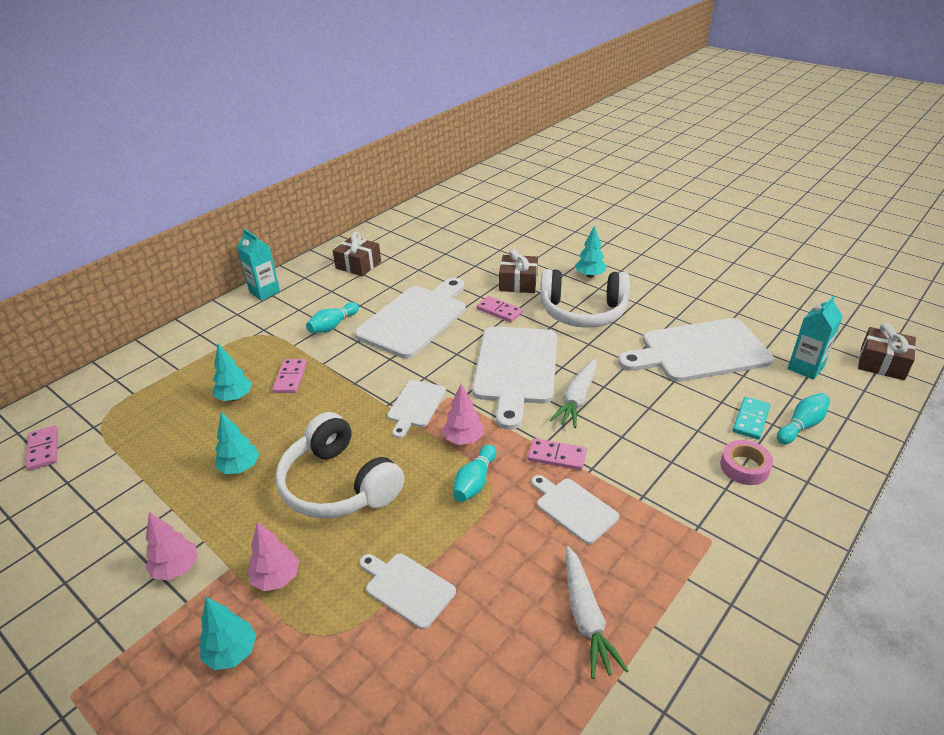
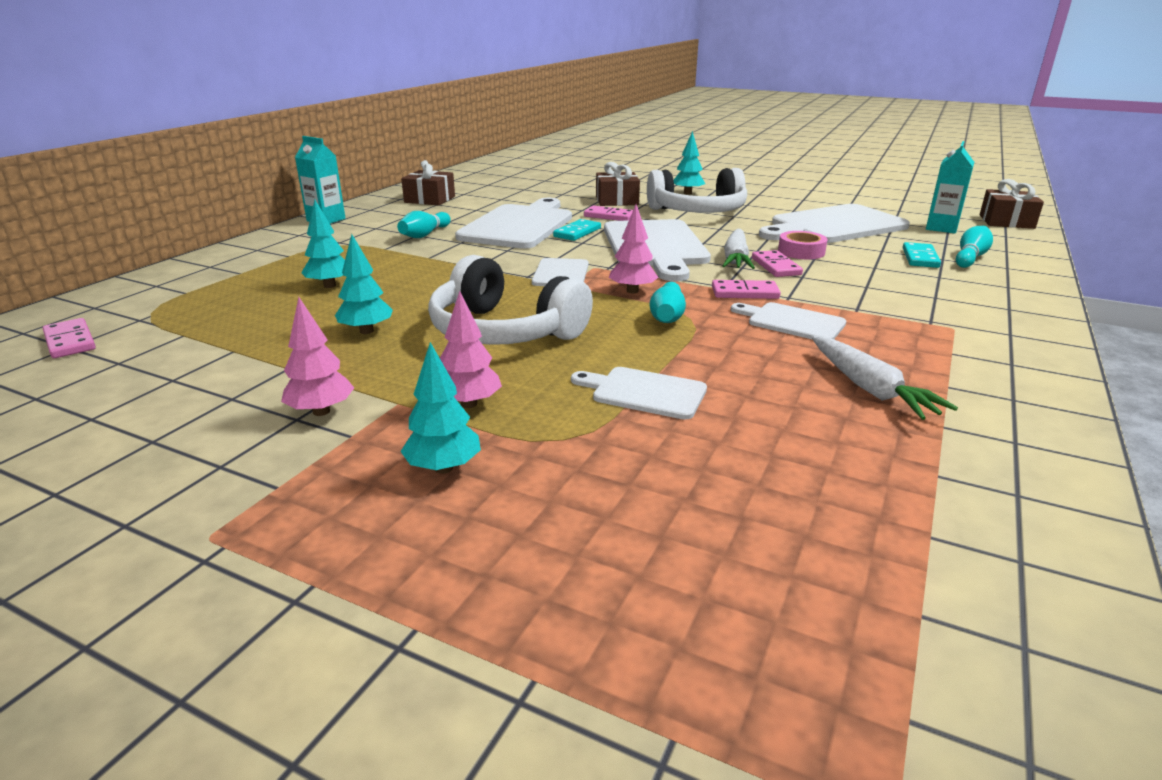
camera: 15 degrees left, 10 degrees down
pink domino [272,359,307,393] -> pink domino moved to [752,250,803,277]
pink tape [720,440,773,485] -> pink tape moved to [778,231,828,259]
none -> turquoise domino [553,219,601,241]

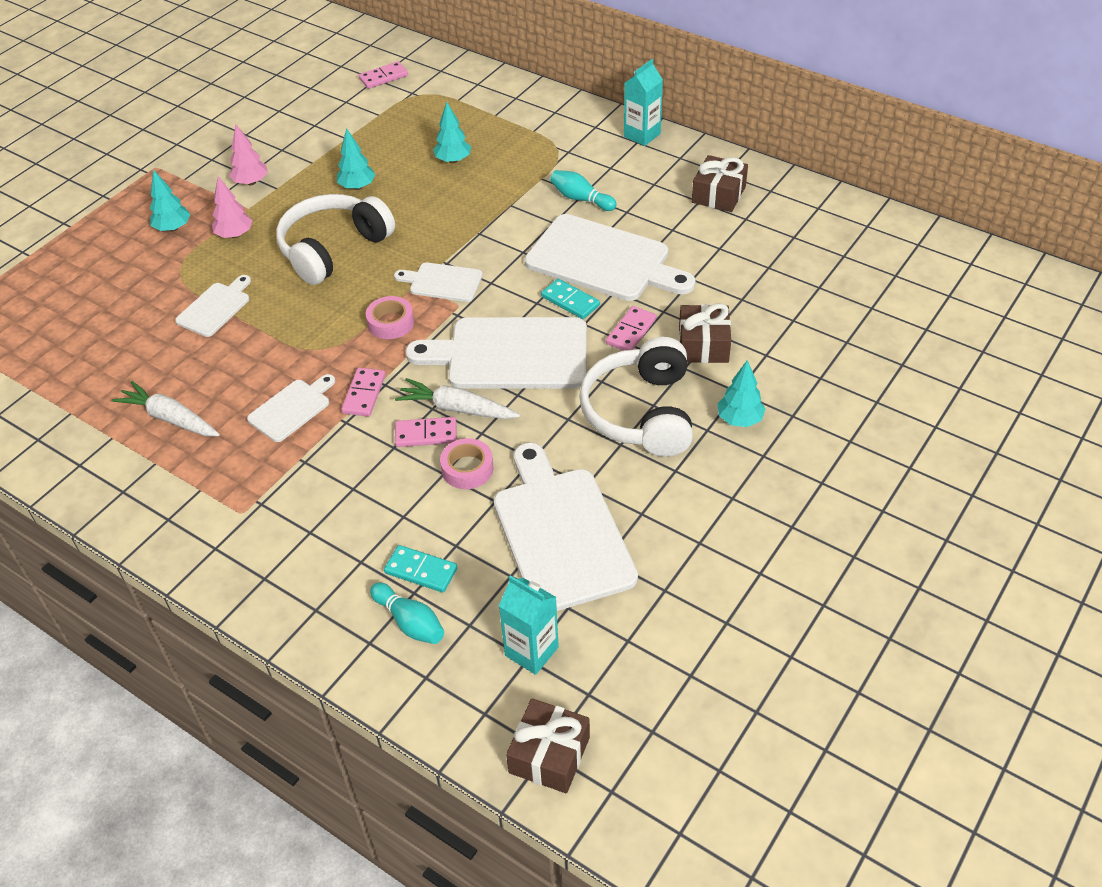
camera: 100 degrees right, 20 degrees up
pink tree [609,204,658,294] -> pink tape [366,296,414,339]
turquoise bowling pin [650,282,686,323] -> none
white carrot [812,336,958,420] -> white carrot turned 45 degrees clockwise [112,381,220,436]

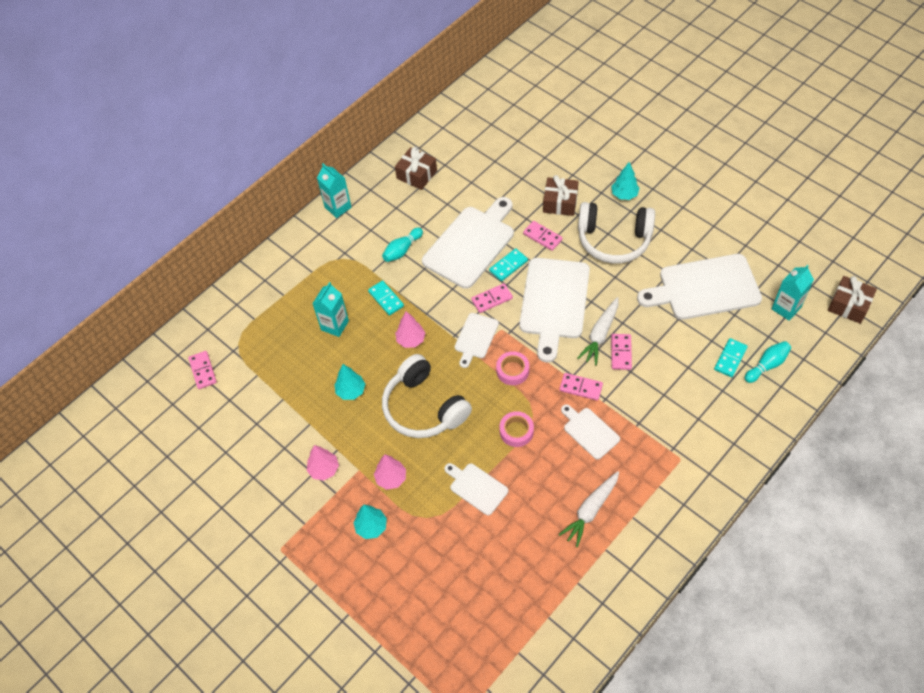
camera: 80 degrees left, 10 degrees up
turquoise tree [433,102,471,163] -> turquoise carton [312,282,349,337]
pink tape [440,438,494,489] -> pink tape moved to [500,411,534,447]
none -> turquoise domino [368,280,404,316]
none -> pink tree [395,311,425,348]
none -> pink domino [471,283,513,313]

